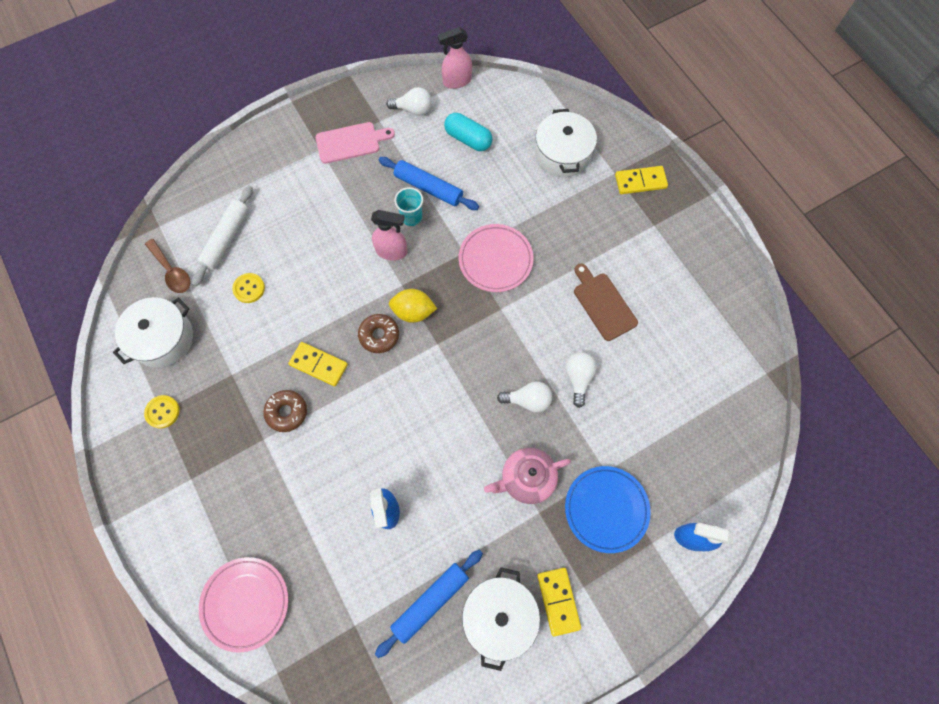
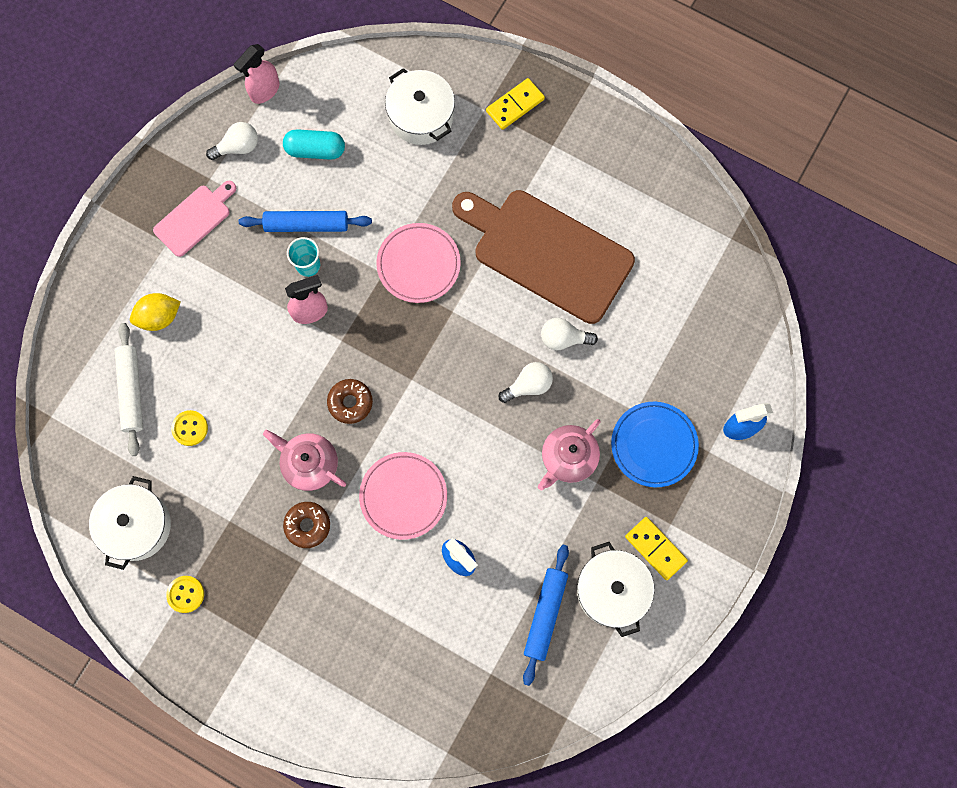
camera: 30 degrees left, 5 degrees up
brown spoon [145,239,191,293] -> none
pink plate [199,557,288,653] -> pink plate moved to [359,452,447,540]
yellow domino [288,342,348,386] -> pink teapot [263,429,346,491]
yellow lemon [389,289,437,323] -> yellow lemon moved to [130,293,181,331]
white light bulb [566,352,597,408] -> white light bulb turned 60 degrees counterclockwise [541,318,598,350]
brown cutting board [574,263,638,341] -> brown cutting board [452,190,635,324], size x2.03

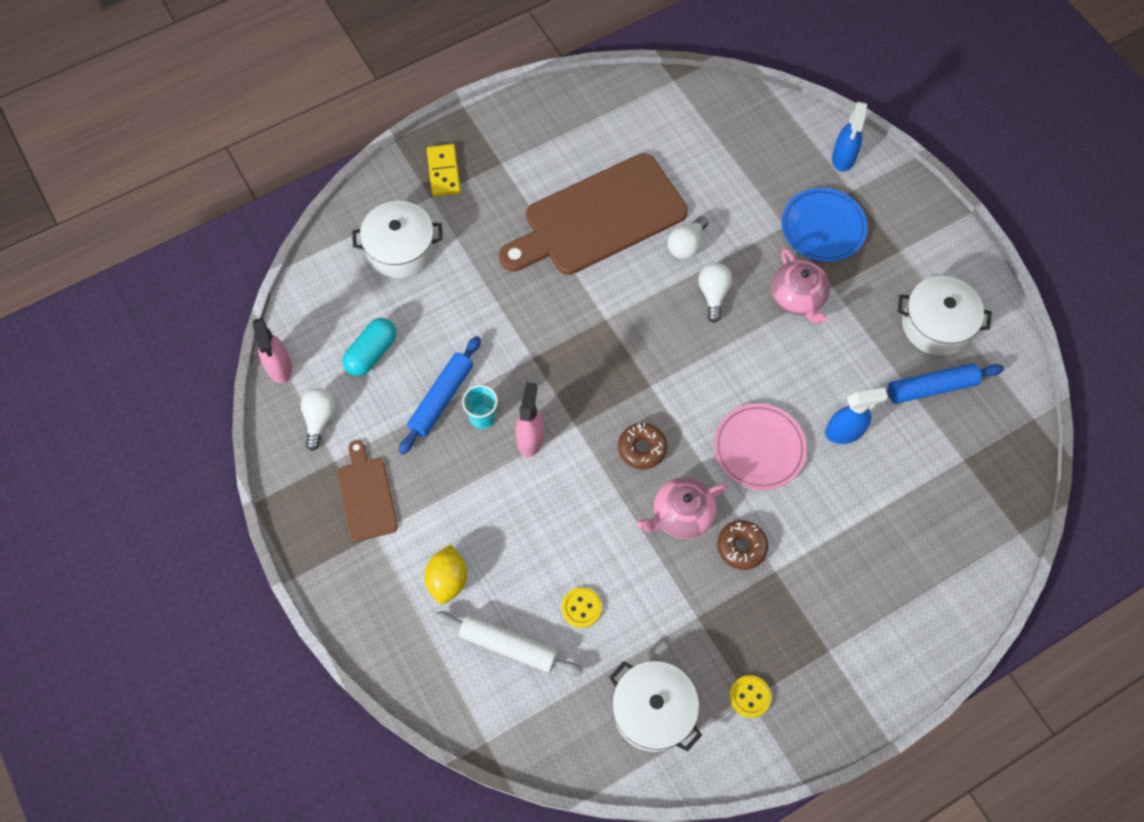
camera: 60 degrees left, 10 degrees down
pink cutting board [153,181,236,257] -> brown cutting board [337,440,398,542]
pink plate [376,223,461,303] -> none
blue rolling pin [523,545,569,686] -> blue rolling pin turned 60 degrees counterclockwise [886,363,1004,404]
yellow domino [625,517,688,580] -> none

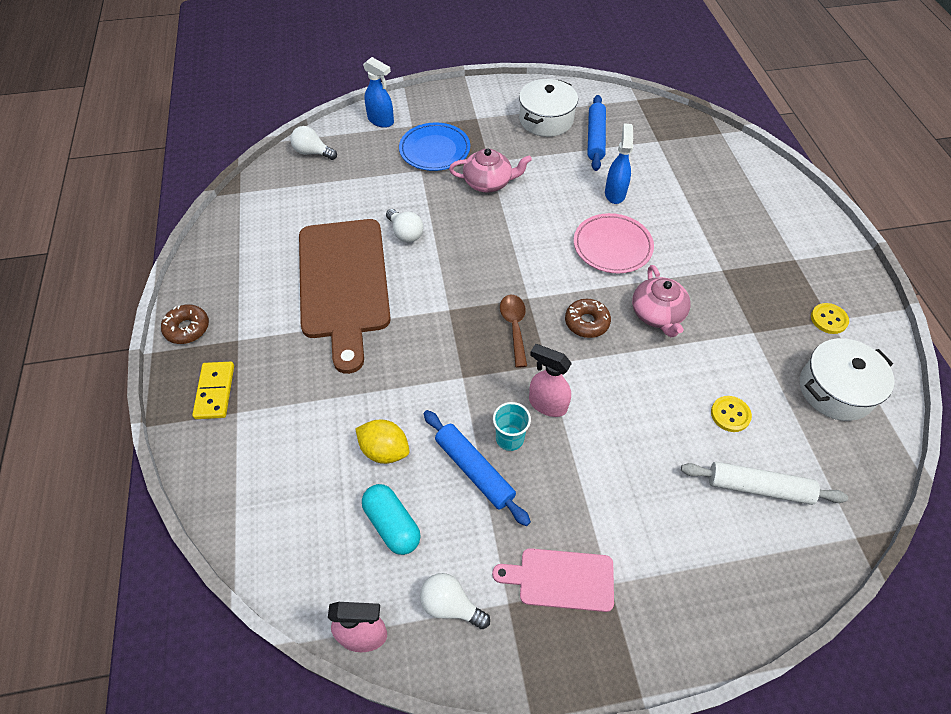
camera: 70 degrees left, 10 degrees down
brown cutting board [337,440,398,542] -> pink cutting board [492,548,614,612]
white pot [352,201,443,278] -> none
yellow lemon [424,545,467,604] -> yellow lemon moved to [355,420,410,464]
yellow domino [427,144,461,197] -> yellow domino turned 75 degrees clockwise [192,362,234,419]
white rolling pin [435,611,583,676] -> white rolling pin turned 60 degrees clockwise [681,462,848,505]
white light bulb [698,263,732,323] -> white light bulb moved to [290,126,337,160]
brown donut [717,520,768,570] -> brown donut moved to [161,304,209,344]
none -> brown spoon [500,294,527,368]

